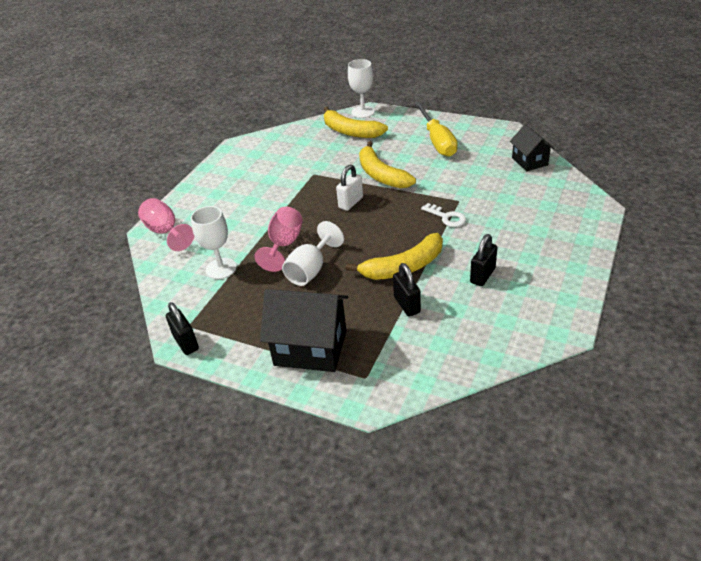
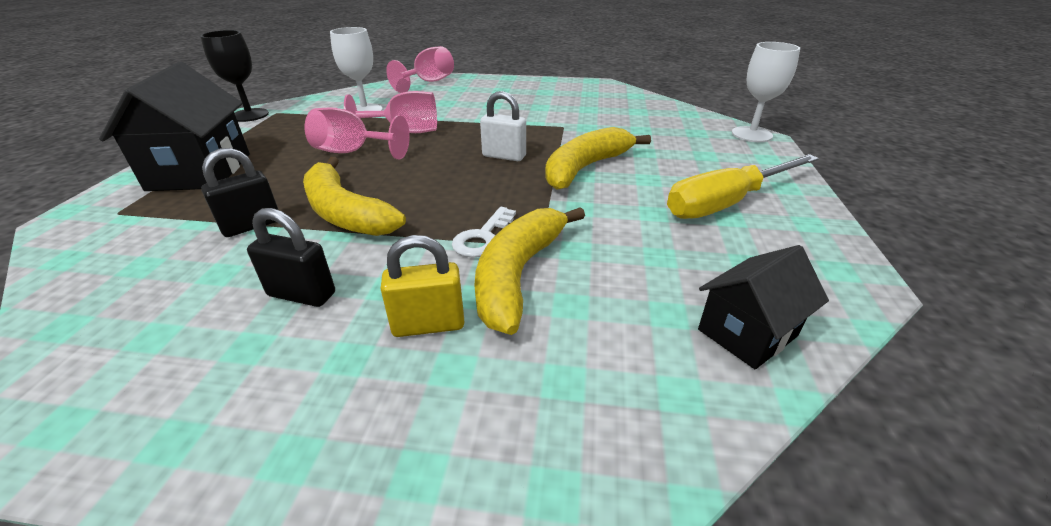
camera: 70 degrees right, 5 degrees down
black padlock [166,302,199,355] -> black goblet [200,30,269,122]
white goblet [282,221,344,286] -> pink goblet [305,108,410,159]
yellow banana [324,107,388,138] -> yellow banana moved to [474,207,585,335]
none -> yellow padlock [381,235,464,337]

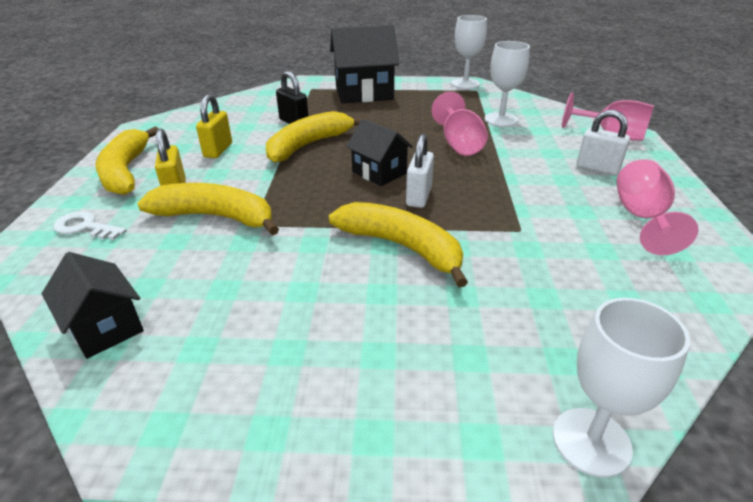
camera: 85 degrees right, 0 degrees up
black goblet [200,30,269,122] -> white goblet [451,15,487,89]
black padlock [247,208,335,307] -> yellow padlock [196,94,232,158]
pink goblet [305,108,410,159] -> pink goblet moved to [616,159,699,255]
white key [452,207,516,258] -> white key moved to [53,211,127,240]
yellow screwdriver [667,154,819,219] -> none
none -> yellow banana [96,127,159,195]
none -> black house [346,118,413,186]
none -> white padlock [577,110,630,175]

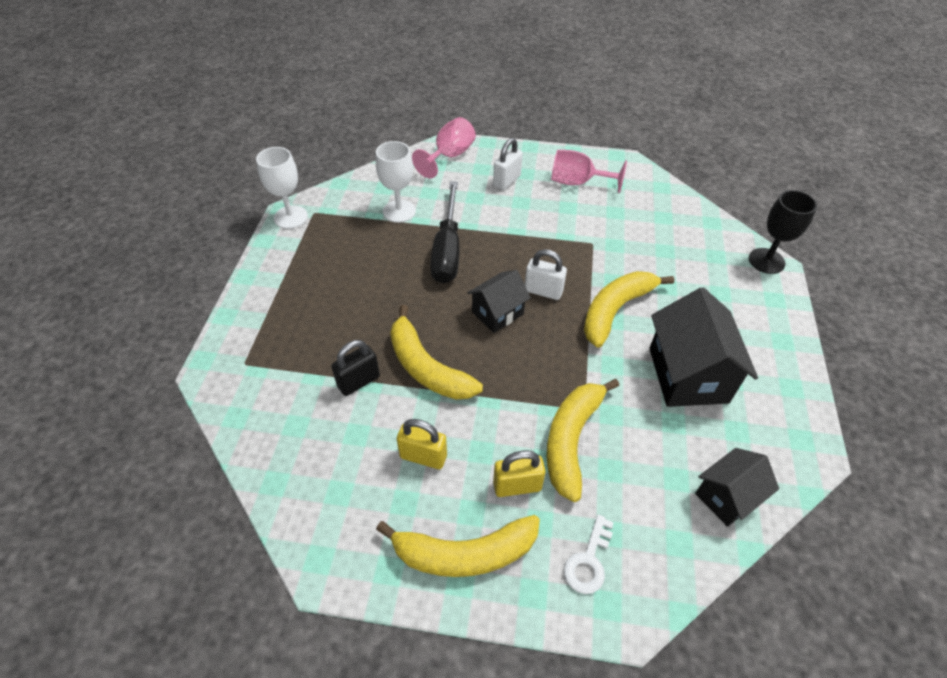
camera: 85 degrees left, 15 degrees up
black house [330,25,399,103] -> black house moved to [649,287,758,407]
pink goblet [432,92,488,156] -> black screwdriver [430,181,459,284]
white goblet [553,298,690,477] -> black goblet [749,190,817,274]

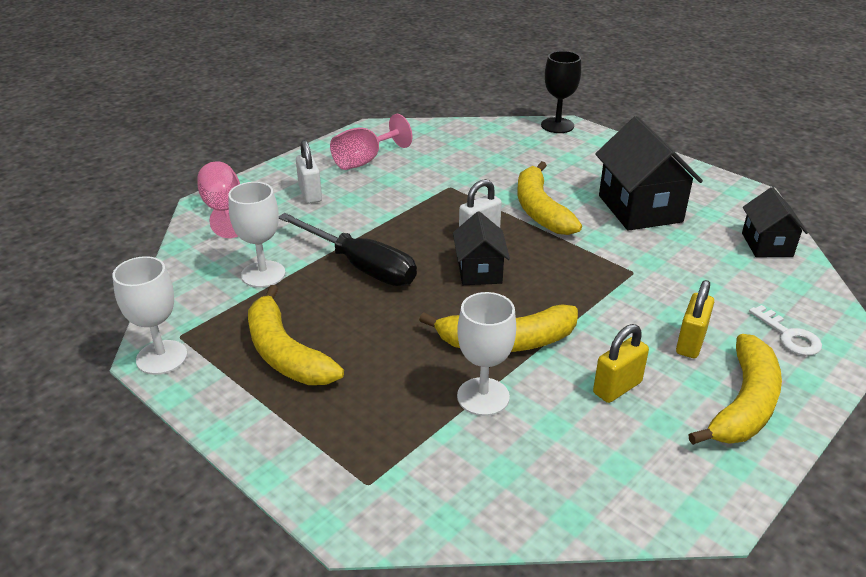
camera: 55 degrees left, 15 degrees down
black padlock [331,340,380,396] -> white goblet [457,292,516,416]
yellow banana [547,379,620,502] -> yellow banana moved to [248,285,344,385]
black house [649,287,758,407] -> black house turned 45 degrees clockwise [595,116,703,231]

